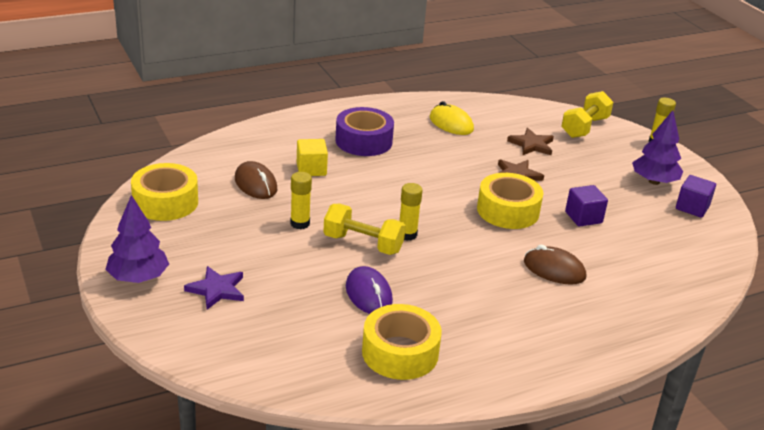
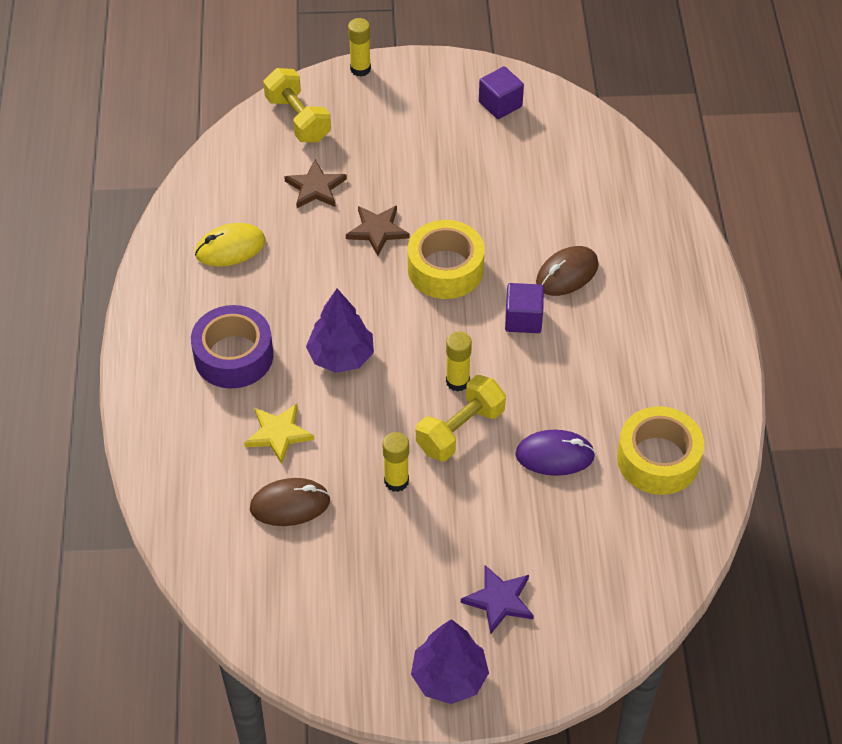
camera: 65 degrees left, 20 degrees up
yellow tape [131,163,198,221] -> none
yellow cube [297,139,328,176] -> yellow star [244,404,314,464]
purple cube [565,185,608,227] -> purple cube moved to [505,283,544,333]
purple tree [632,110,683,185] -> purple tree moved to [306,289,374,373]

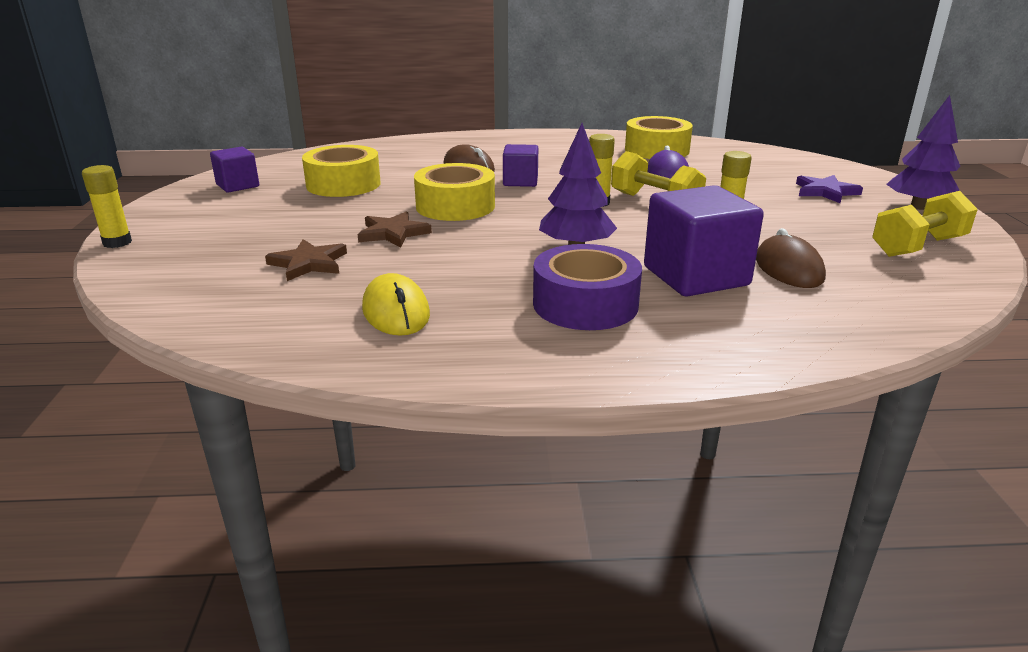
camera: 90 degrees left, 25 degrees down
yellow star [244,404,314,464] -> purple cube [644,185,764,297]
yellow dumbbell [263,68,331,143] -> yellow dumbbell moved to [872,191,978,257]
none -> yellow tape [302,145,381,197]

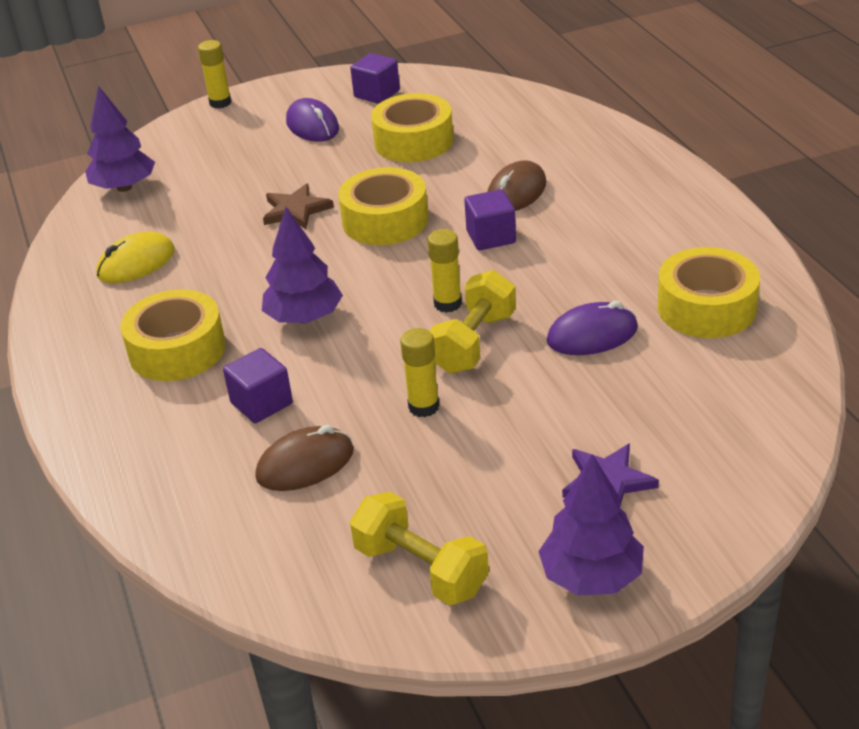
camera: 75 degrees right, 10 degrees up
brown star [265,239,347,281] -> none
purple tape [533,244,642,330] -> yellow tape [120,289,226,381]
purple cube [644,185,764,297] -> purple cube [223,348,293,423], size x0.57
none -> purple tree [85,86,155,192]
none -> purple mouse [286,98,339,142]

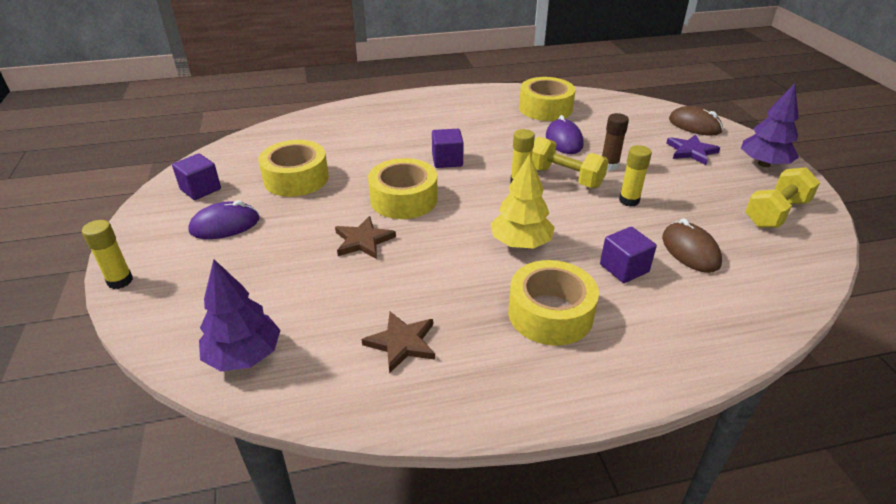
camera: 85 degrees left, 0 degrees up
yellow mouse [96,231,175,283] -> brown star [361,312,435,374]
purple tree [262,207,343,324] -> yellow tree [490,154,555,249]
brown mouse [487,160,546,211] -> brown mouse moved to [669,106,723,136]
none -> brown glue stick [602,113,629,171]

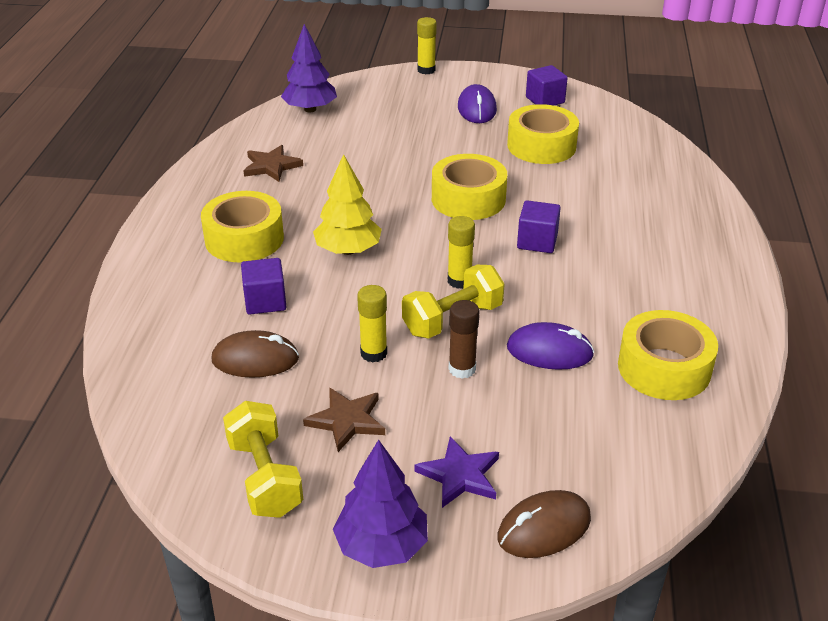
camera: 110 degrees right, 0 degrees up
brown star [335,216,396,259] -> brown star moved to [303,388,385,452]

